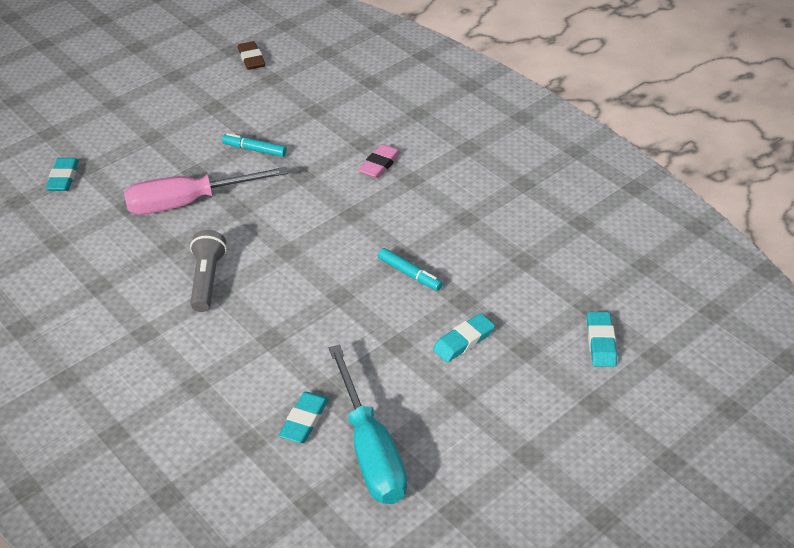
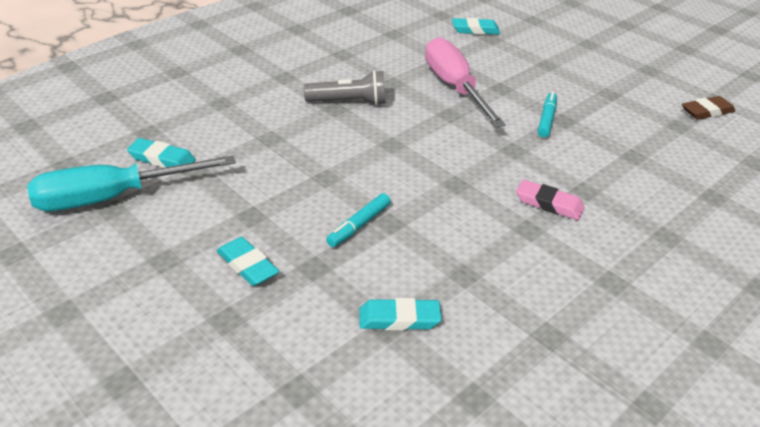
camera: 85 degrees right, 5 degrees down
turquoise eraser [587,312,617,367] -> turquoise eraser moved to [359,298,442,330]

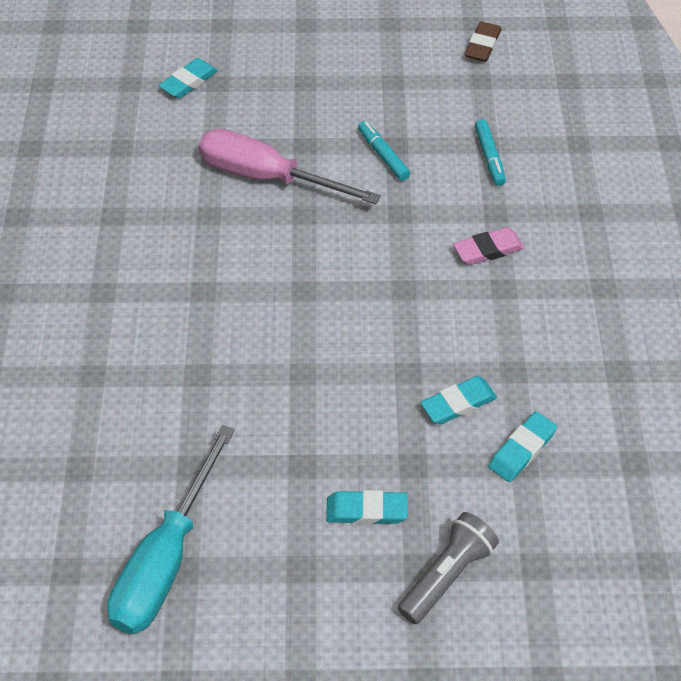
camera: 45 degrees left, 15 degrees up
turquoise eraser [127,138,196,168] -> turquoise eraser moved to [421,376,497,424]
grey flashlight [304,70,386,105] -> grey flashlight moved to [398,512,499,624]
turquoise marker [326,193,391,247] -> turquoise marker moved to [475,119,506,186]

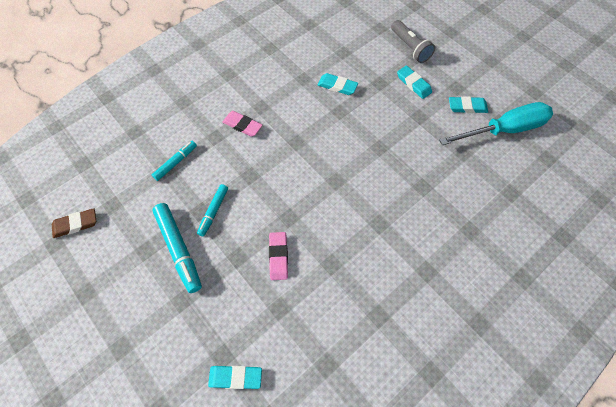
camera: 130 degrees left, 10 degrees up
pink screwdriver [198,129,381,204] -> pink eraser [269,232,288,280]
grey flashlight [398,512,499,624] -> grey flashlight turned 120 degrees counterclockwise [391,20,435,63]
turquoise eraser [489,411,557,482] -> turquoise eraser moved to [449,96,488,113]
none -> turquoise marker [152,203,202,293]

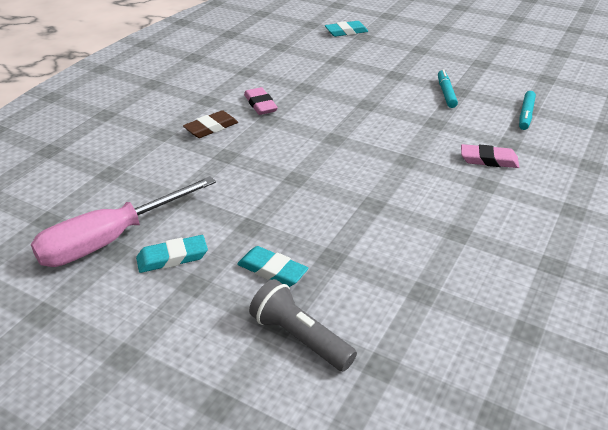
camera: 160 degrees right, 25 degrees down
brown eraser [52,208,96,238] -> brown eraser moved to [183,110,238,138]
turquoise marker [152,203,202,293] -> none
pink eraser [269,232,288,280] -> pink eraser moved to [244,87,278,115]
turquoise eraser [318,73,358,95] -> none
turquoise screwdriver [439,102,553,145] -> pink screwdriver [31,176,216,267]

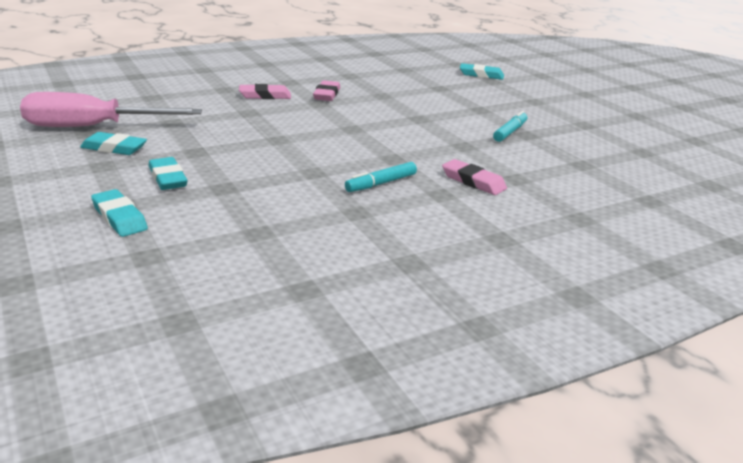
camera: 30 degrees right, 10 degrees down
brown eraser [183,110,238,138] -> pink eraser [239,84,291,99]
grey flashlight [249,279,357,371] -> turquoise eraser [91,189,148,237]
turquoise marker [519,91,536,130] -> turquoise marker moved to [345,162,417,192]

